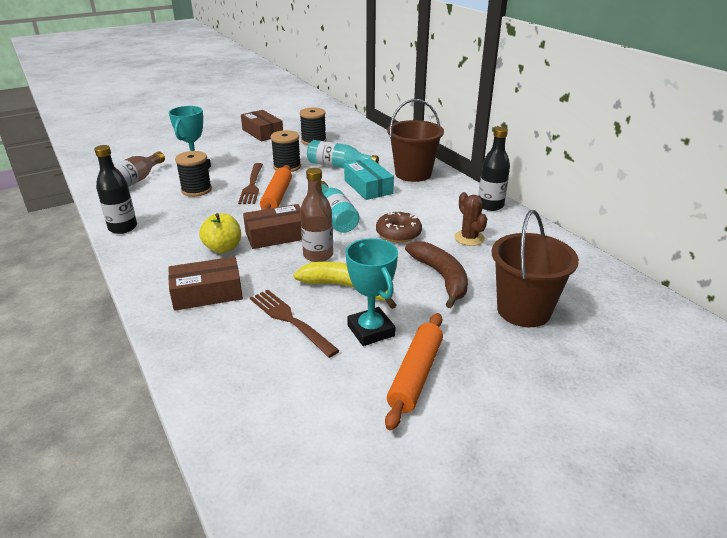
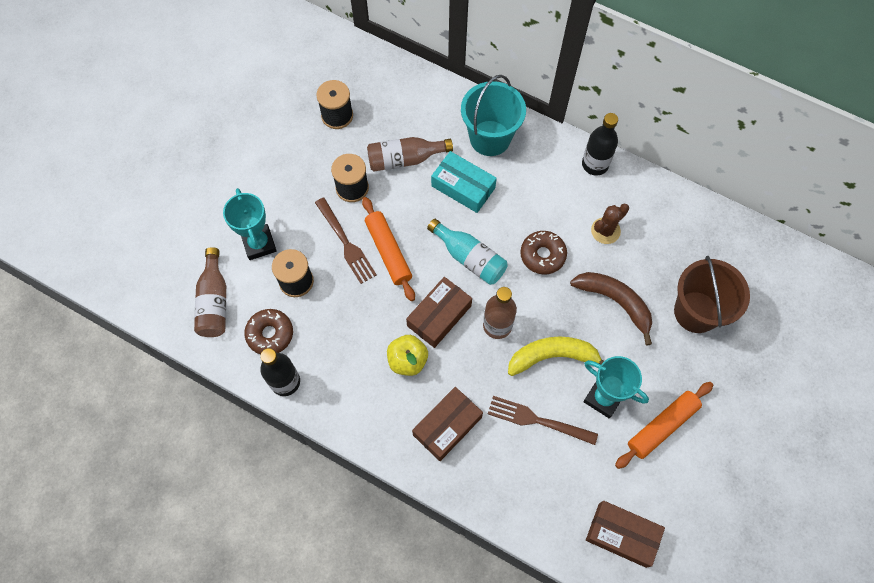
camera: 30 degrees left, 35 degrees up
brown box [241,110,283,141] -> brown box moved to [586,501,665,568]
turquoise bottle [307,140,379,168] -> brown bottle [367,137,453,171]
orange rolling pin [385,313,443,430] -> orange rolling pin turned 60 degrees clockwise [615,382,713,469]
brown bucket [387,99,444,182] -> turquoise bucket [461,75,526,156]
brown cactus [454,192,487,246] -> brown cactus turned 75 degrees counterclockwise [591,204,629,244]
none -> brown donut [244,309,293,354]

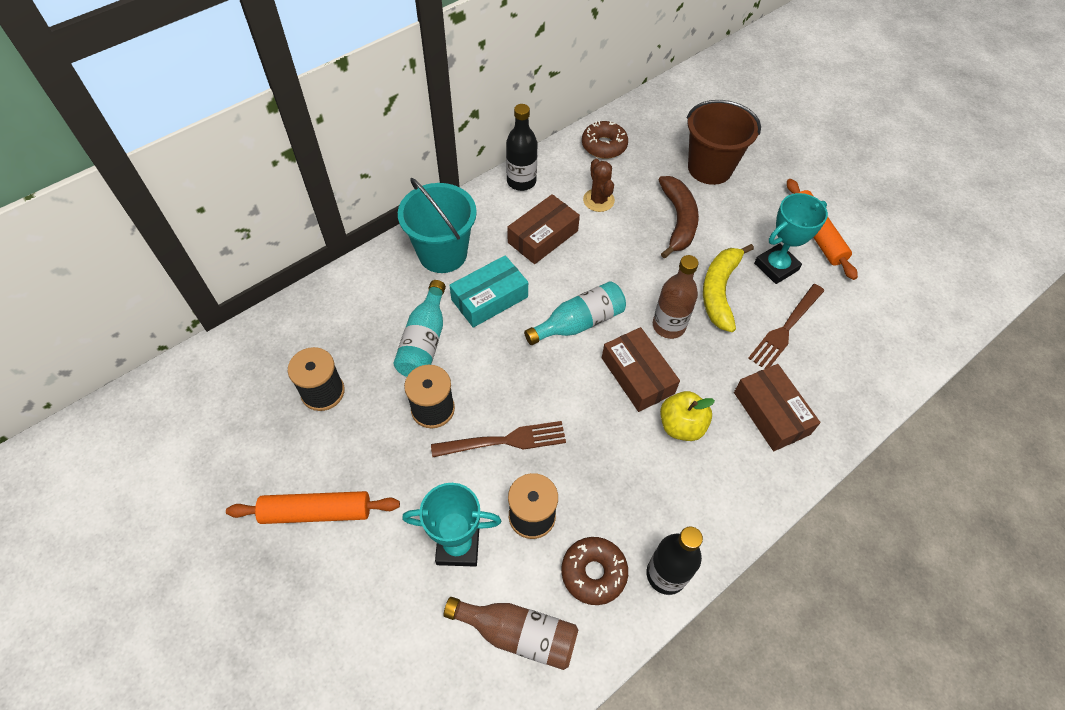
camera: 70 degrees left, 10 degrees down
orange rolling pin [362,197,415,301] -> orange rolling pin moved to [226,491,400,524]
brown bottle [367,137,453,171] -> turquoise bottle [393,280,446,377]
brown donut [520,231,567,274] -> brown donut moved to [582,121,628,159]
brown banana [570,272,652,346] -> brown banana turned 120 degrees clockwise [658,176,699,259]
brown box [586,501,665,568] -> brown box moved to [507,194,580,264]

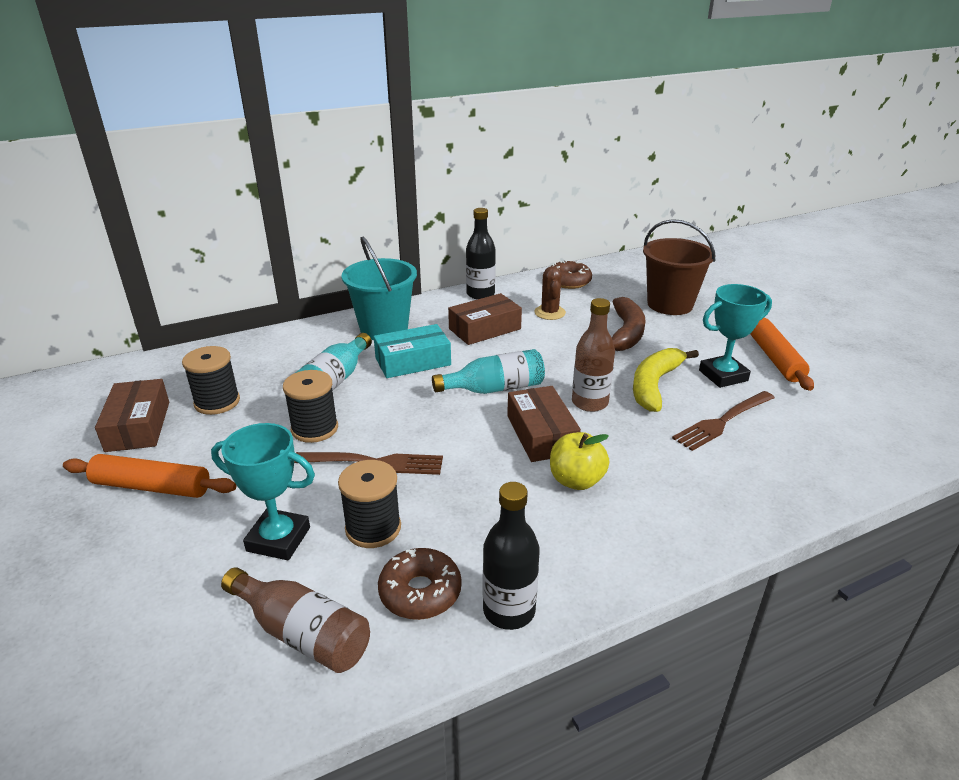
camera: 15 degrees right, 25 degrees down
brown box [734,364,821,451] -> brown box moved to [95,379,169,452]

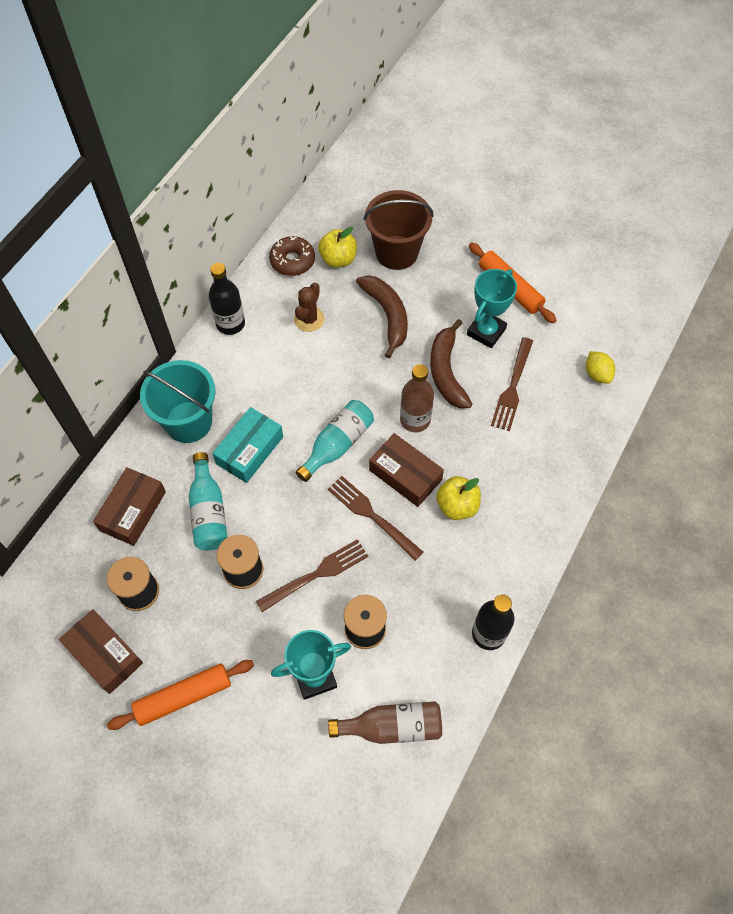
camera: 35 degrees left, 30 degrees up
brown donut [378,548,462,620] -> none
brown box [448,293,522,345] -> brown box moved to [93,467,166,546]
brown cactus [534,266,566,320] -> brown cactus turned 60 degrees clockwise [294,282,324,332]
yellow banana [633,348,699,412] -> brown banana [430,319,472,408]
none -> yellow apple [318,227,357,268]
none -> brown fork [328,476,424,561]
none -> yellow lemon [586,351,615,384]

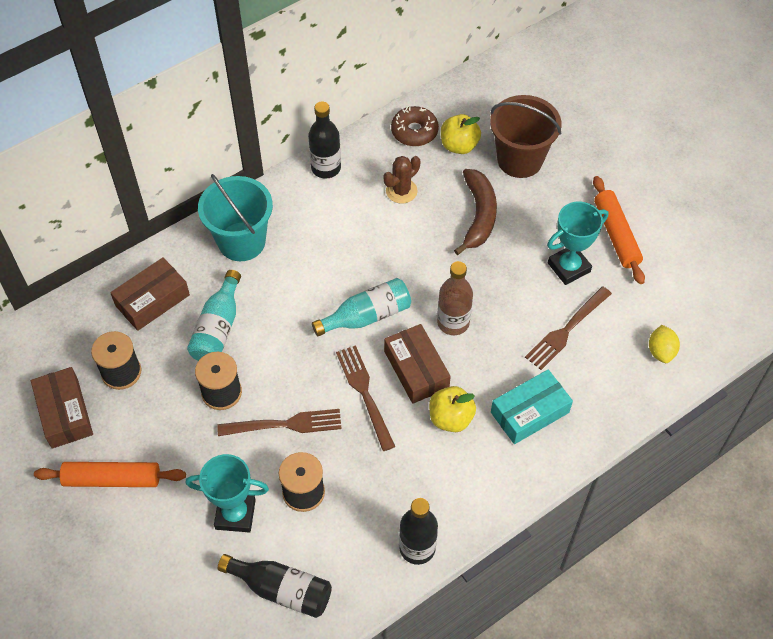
camera: 25 degrees right, 5 degrees down
turquoise box [212,407,283,483] -> turquoise box moved to [491,369,573,444]
brown bottle [328,701,442,744] -> black bottle [218,554,332,618]
brown banana [430,319,472,408] -> none

